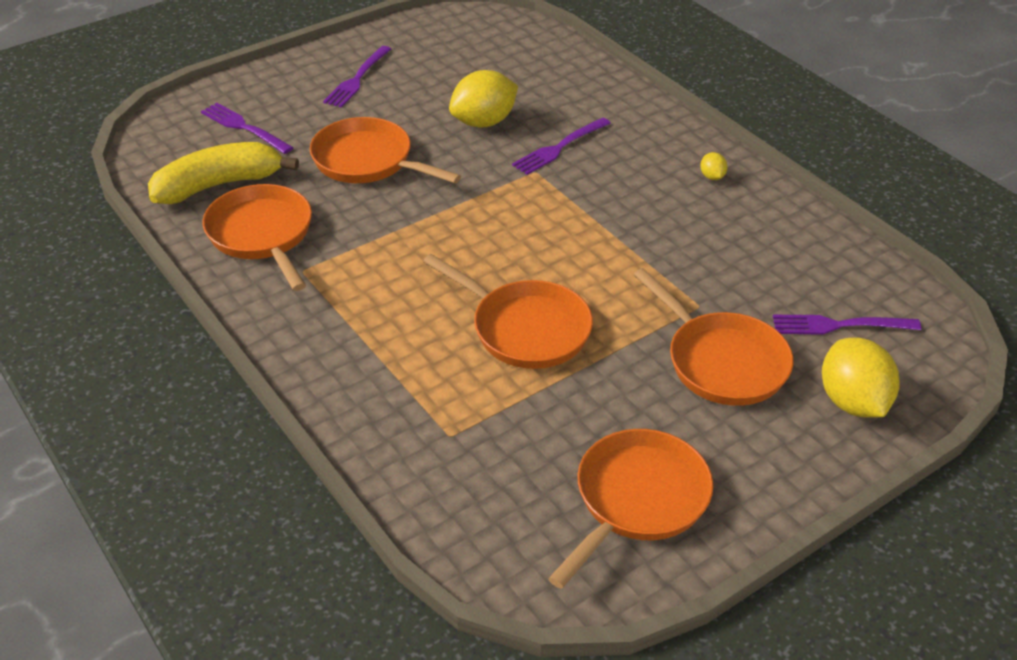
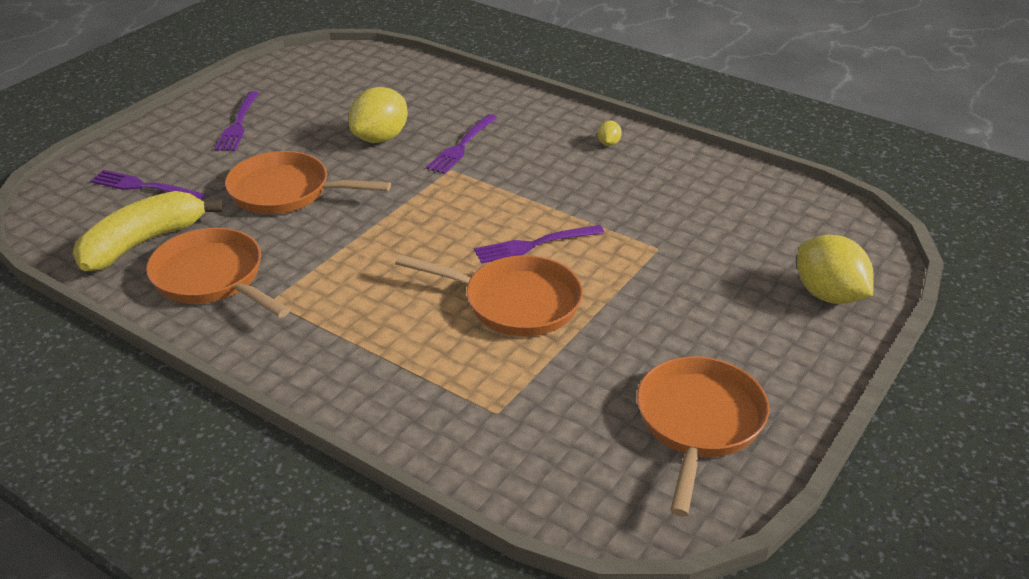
camera: 20 degrees left, 5 degrees down
orange pan [634,268,794,406] -> none
yellow lemon [700,152,728,180] -> yellow lemon turned 45 degrees clockwise [597,120,622,146]
purple fork [773,315,921,335] -> purple fork moved to [474,225,604,264]

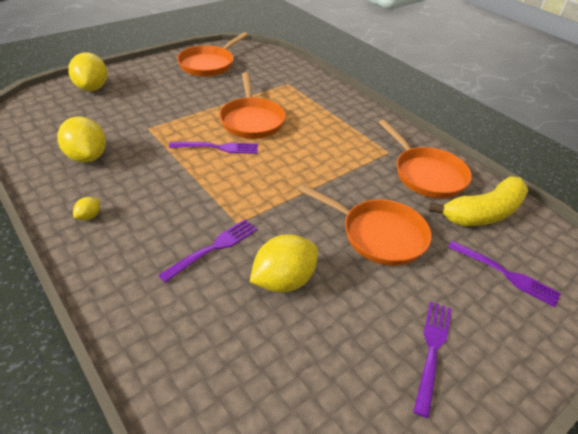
camera: 165 degrees left, 5 degrees up
orange pan [395,255,583,336] -> orange pan turned 135 degrees counterclockwise [219,72,286,139]
none -> yellow lemon [57,116,106,163]

